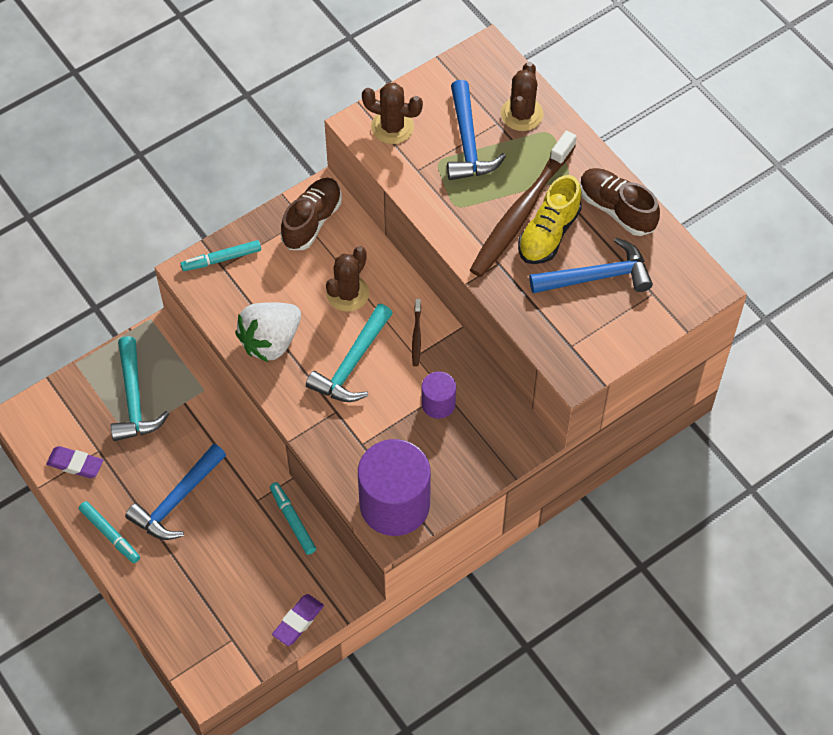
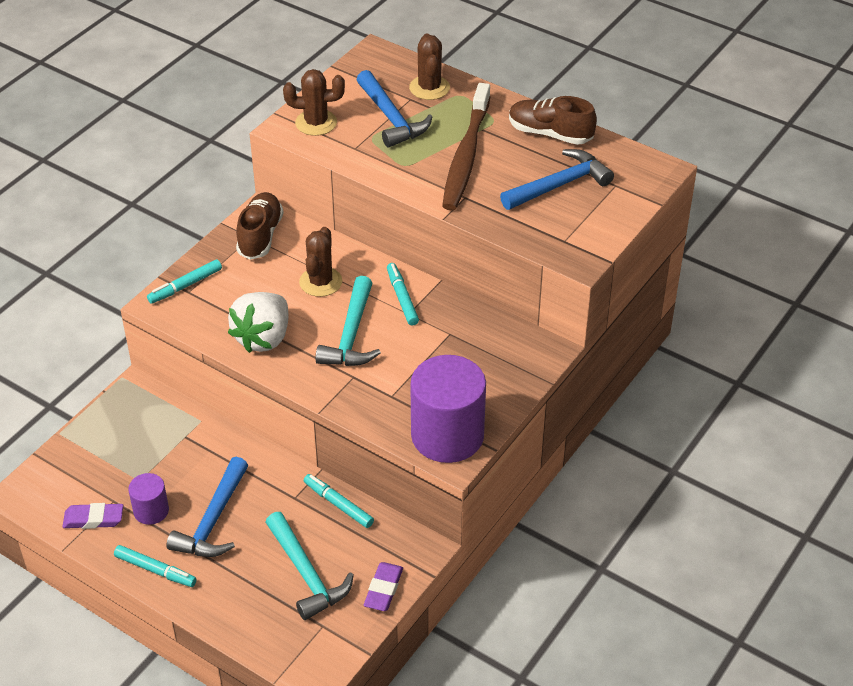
camera: 20 degrees left, 15 degrees down
turquoise hammer [111,336,169,441] -> turquoise hammer moved to [265,512,354,620]
brown toothbrush [412,299,421,367] -> turquoise marker [387,263,419,326]
purple cylinder [421,371,456,419] -> purple cylinder moved to [128,473,169,525]
yellow shoe [518,175,582,264] -> none

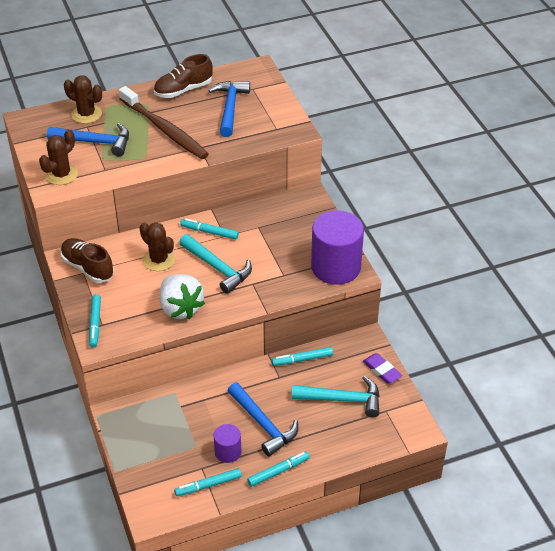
camera: 55 degrees left, 0 degrees up
purple eraser [62,503,123,529] -> turquoise marker [174,468,242,496]

